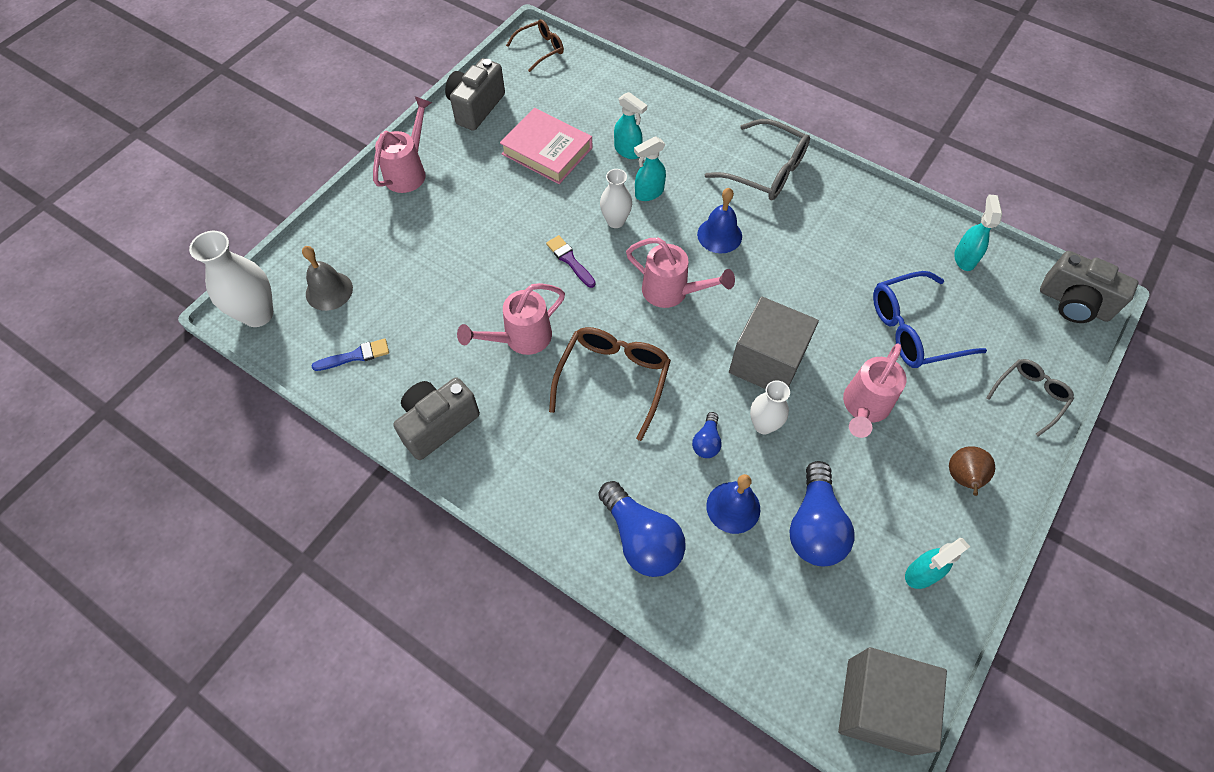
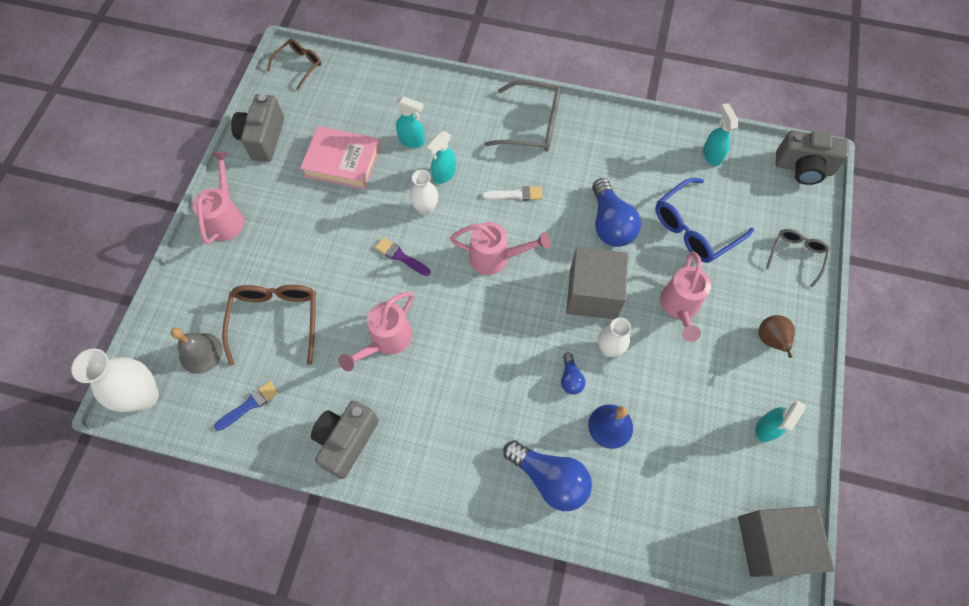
camera: 20 degrees left, 5 degrees up
brown glasses [549,327,671,441] -> brown glasses moved to [222,285,316,366]
blue bell [697,188,742,253] -> white brush [482,186,543,201]
blue light bulb [789,461,855,566] -> blue light bulb moved to [592,178,641,247]

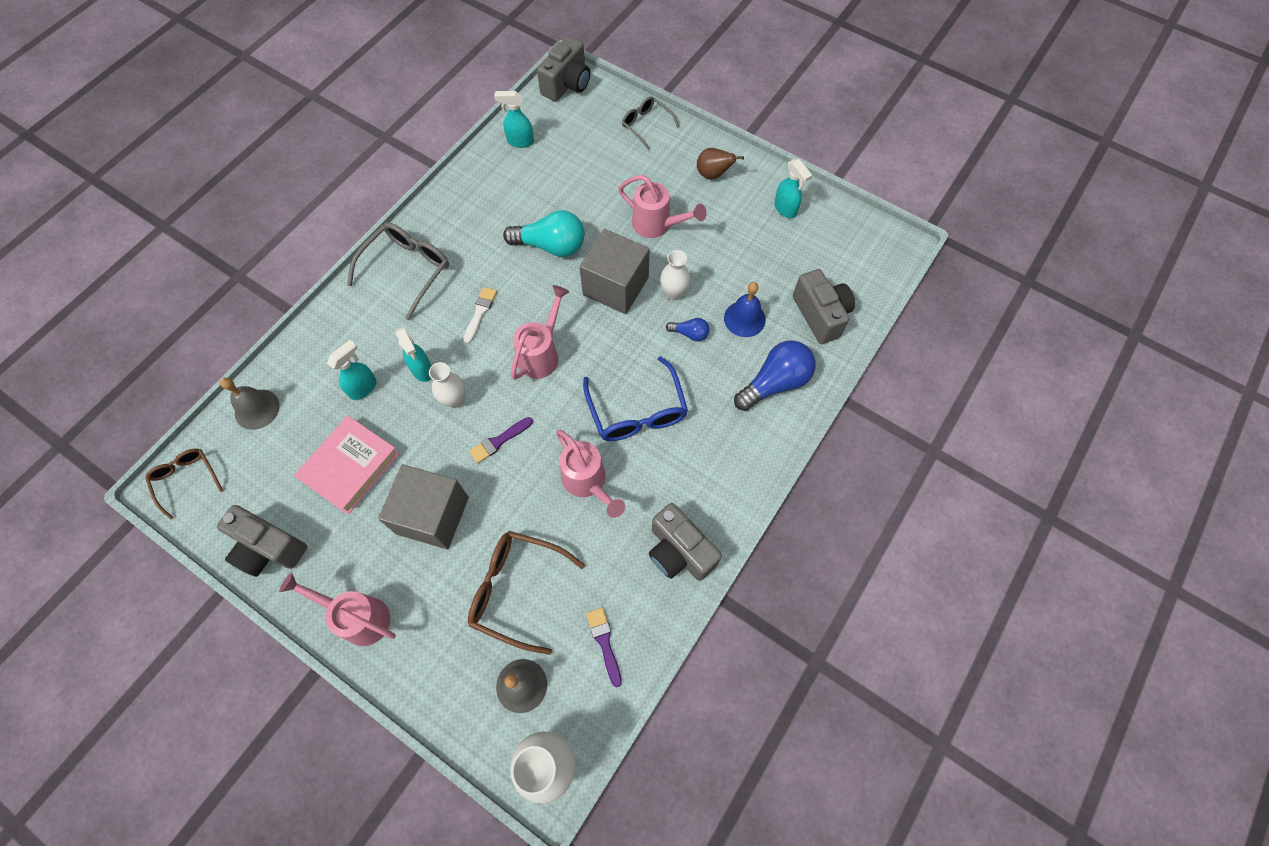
camera: 70 degrees left, 0 degrees up
blue brush [214,381,279,431] -> purple brush [586,608,622,687]
blue light bulb [592,178,641,247] -> turquoise light bulb [503,210,585,257]
blue glasses [655,178,754,263] -> blue glasses moved to [583,356,688,441]
grey cube [738,506,835,577] -> grey cube moved to [378,464,469,549]
none -> grey bell [220,378,280,430]
none -> grey camera [793,269,855,344]

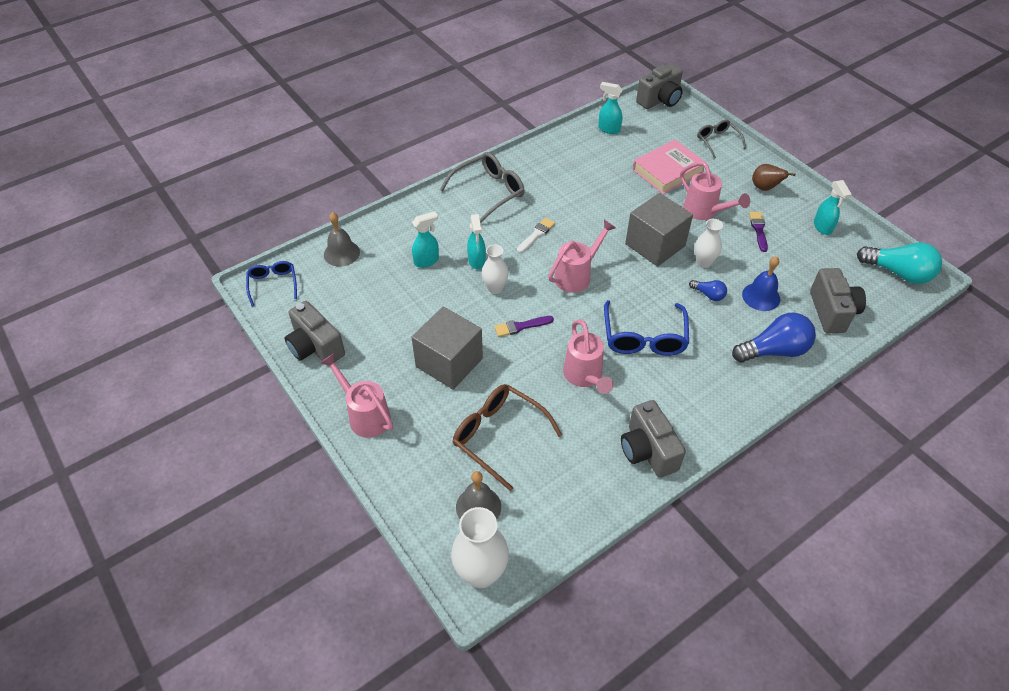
camera: 20 degrees right, 15 degrees down
brown glasses [145,449,223,519] -> blue glasses [246,261,297,307]
pink book [294,416,400,515] -> pink book moved to [633,139,705,194]
turquoise light bulb [503,210,585,257] -> turquoise light bulb moved to [857,242,942,284]
purple brush [586,608,622,687] -> purple brush moved to [749,212,768,252]

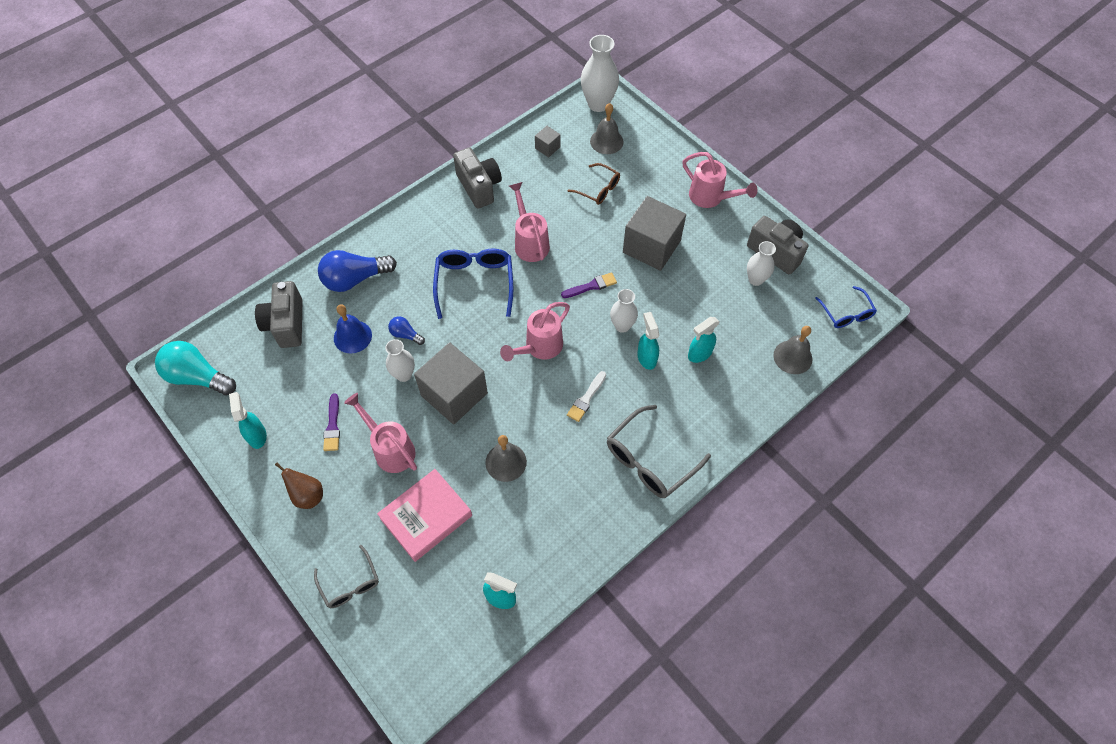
camera: 175 degrees right, 10 degrees up
brown glasses [453,384,562,491] -> brown glasses [567,163,620,205], size x0.61
grey camera [636,63,683,109] -> none
none -> grey bell [485,435,527,482]
none -> grey cube [535,126,561,157]
none -> white vase [747,241,776,286]

